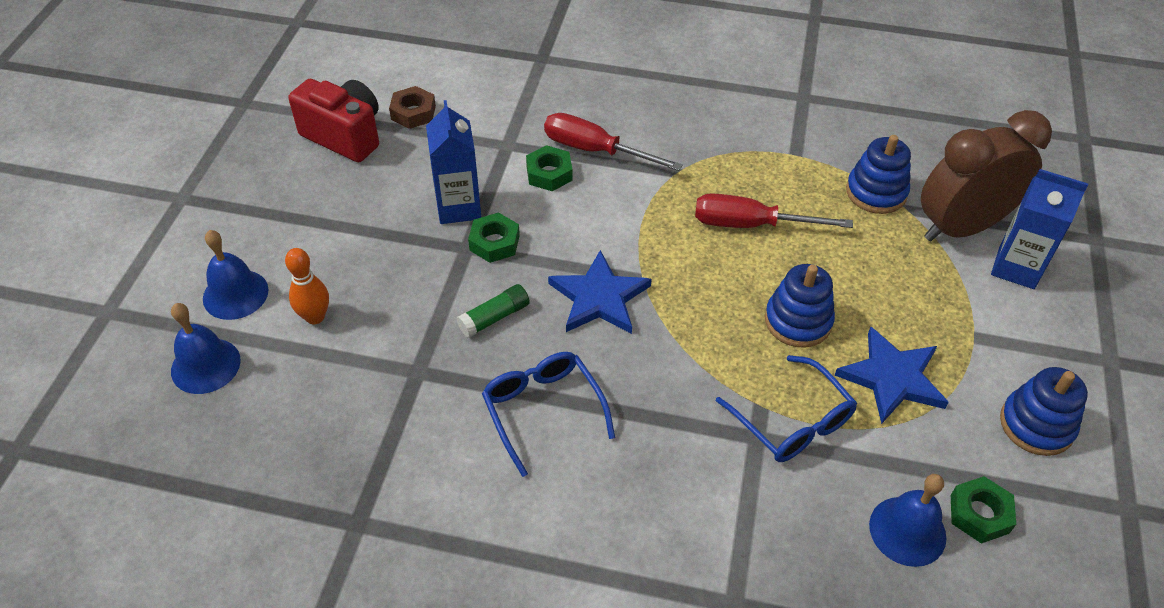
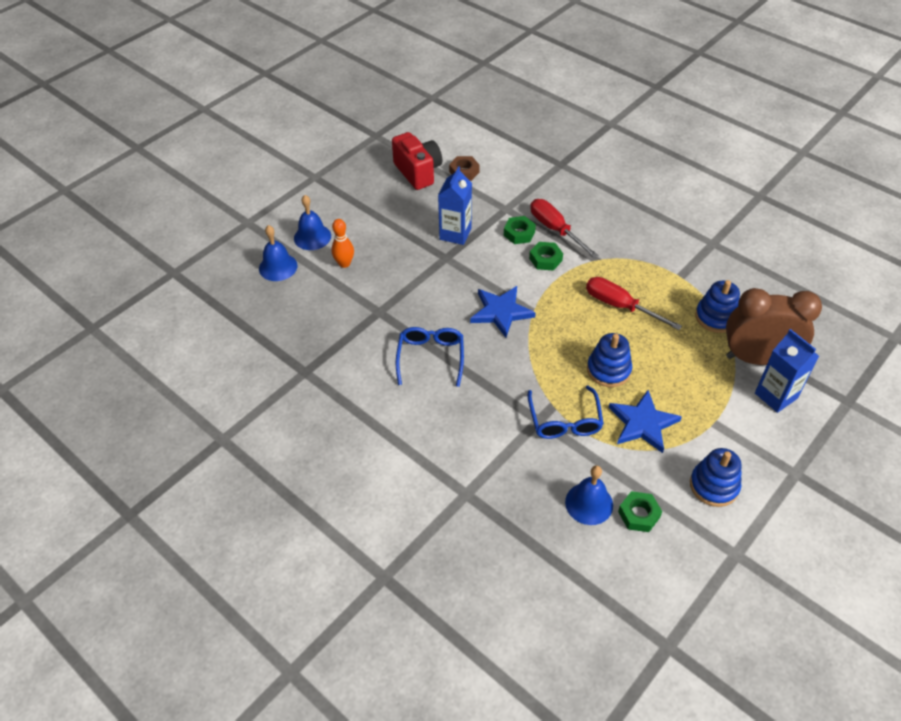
camera: 30 degrees right, 0 degrees up
green glue stick [457,284,530,338] -> none
green nut [468,212,520,263] -> green nut moved to [529,242,563,270]

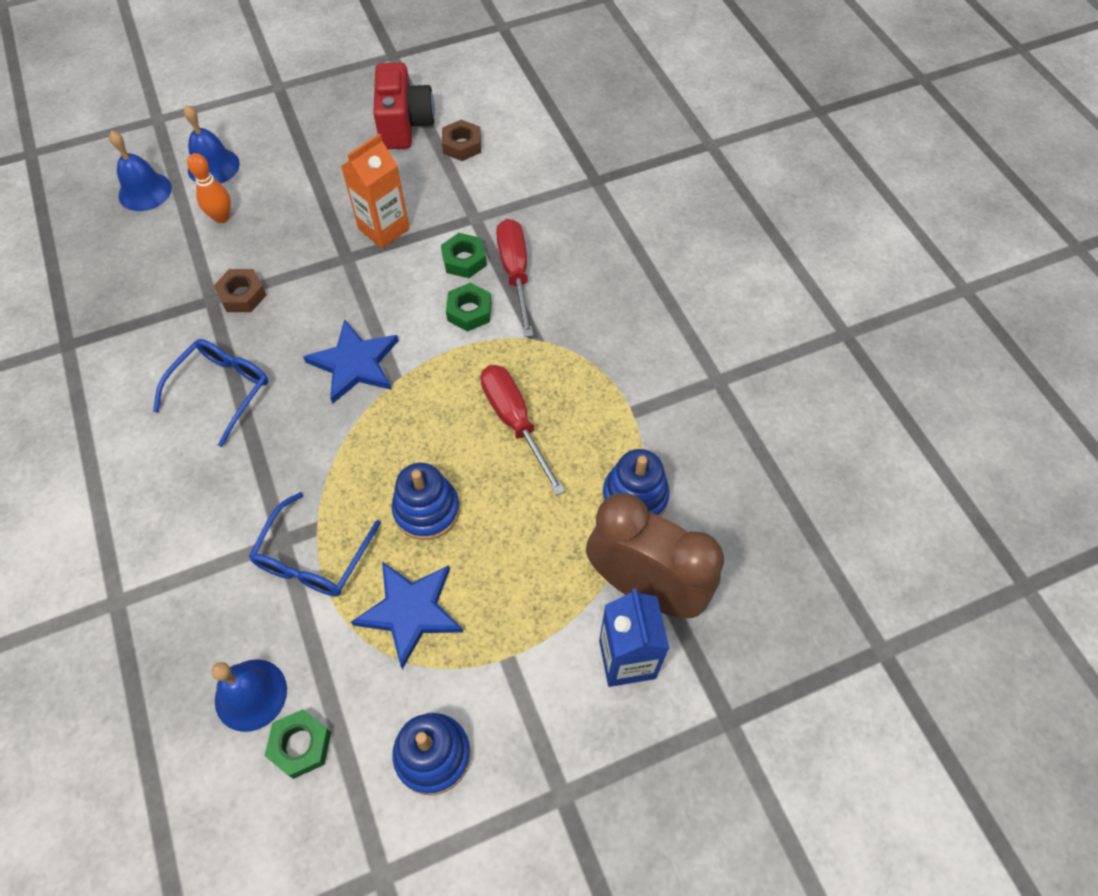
camera: 25 degrees right, 10 degrees up
blue carton [438,166,472,245] -> orange carton [341,134,410,248]
none -> brown nut [213,269,267,312]

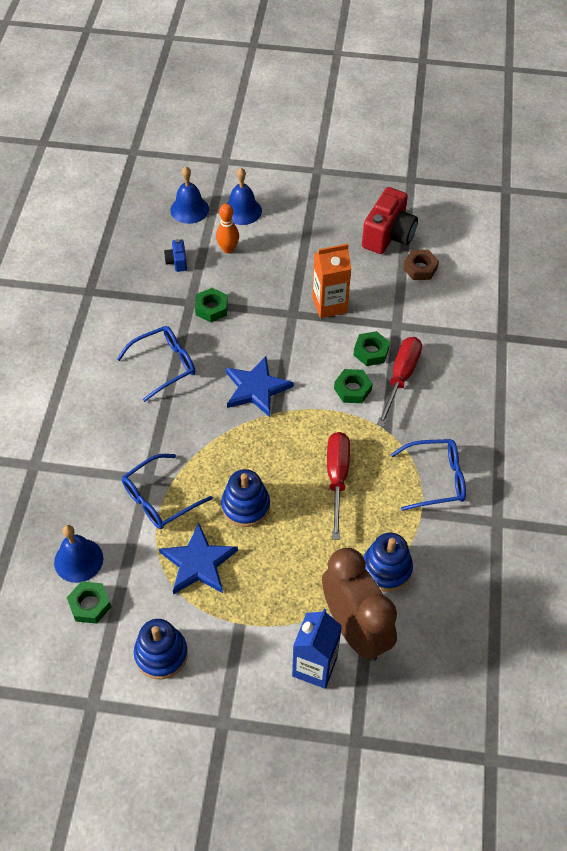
camera: 30 degrees right, 5 degrees down
brown nut [213,269,267,312] -> green nut [195,288,228,322]
none -> blue camera [164,239,187,272]
none -> blue glasses [391,439,466,511]

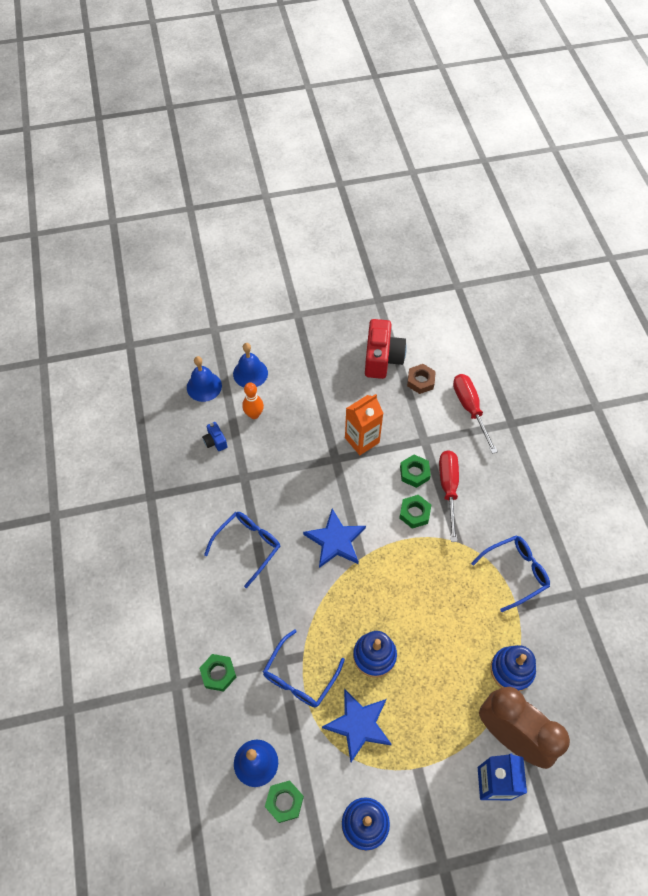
camera: 20 degrees left, 5 degrees up
green nut [195,288,228,322] -> green nut moved to [199,654,236,692]
red screwdriver [327,432,350,540] -> red screwdriver moved to [453,374,498,454]

